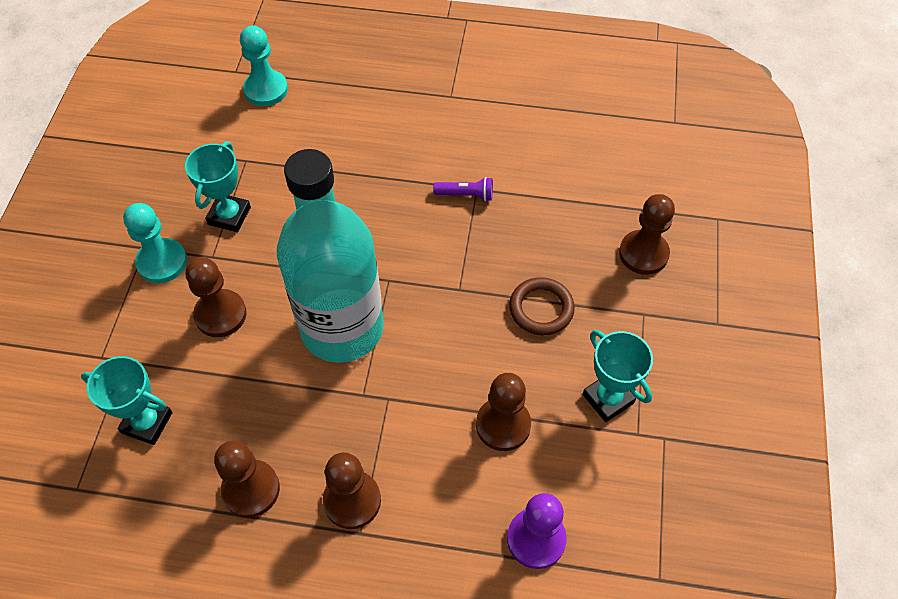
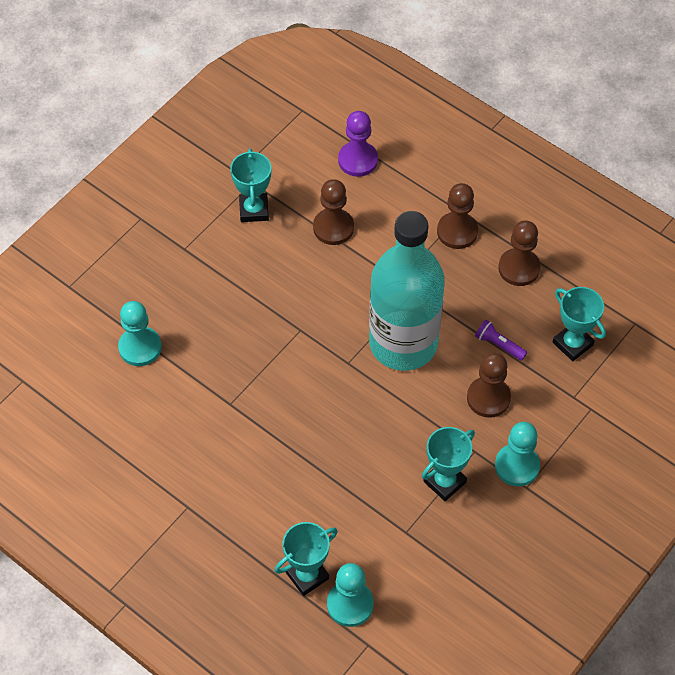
camera: 150 degrees left, 0 degrees up
purple flashlight [433,177,493,201] -> purple flashlight moved to [475,320,527,361]
brown ring [509,277,575,335] -> none
brown pawn [619,194,675,275] -> none
none -> turquoise pawn [118,301,162,366]
none -> turquoise trophy [275,522,338,596]

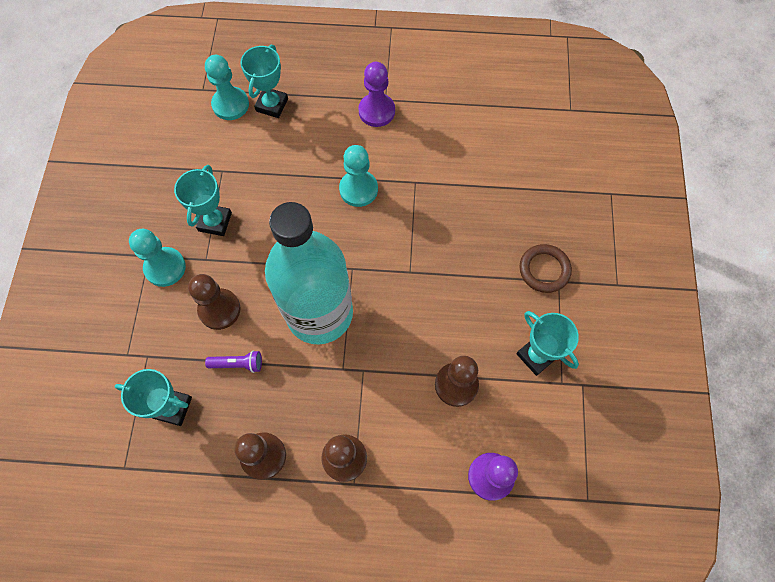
camera: 145 degrees right, 10 degrees up
turquoise pawn [118,301,162,366] -> turquoise pawn moved to [339,145,378,207]
none -> purple pawn [358,62,395,127]
none -> brown ring [520,244,572,293]

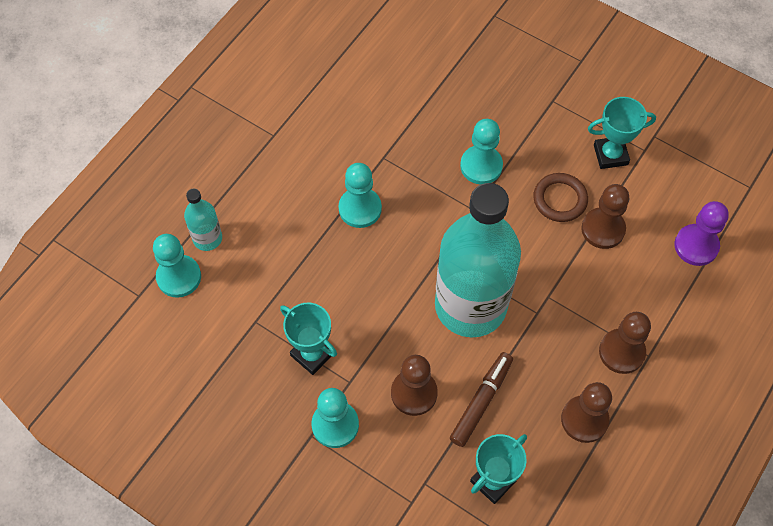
camera: 60 degrees left, 5 degrees down
purple flashlight [205,351,262,373] -> brown marker [450,352,513,447]
turquoise trophy [240,45,288,118] -> turquoise bottle [184,189,222,251]
purple pawn [358,62,395,127] -> none
brown ring [520,244,572,293] -> brown ring moved to [533,173,588,222]
none -> turquoise pawn [460,119,503,185]

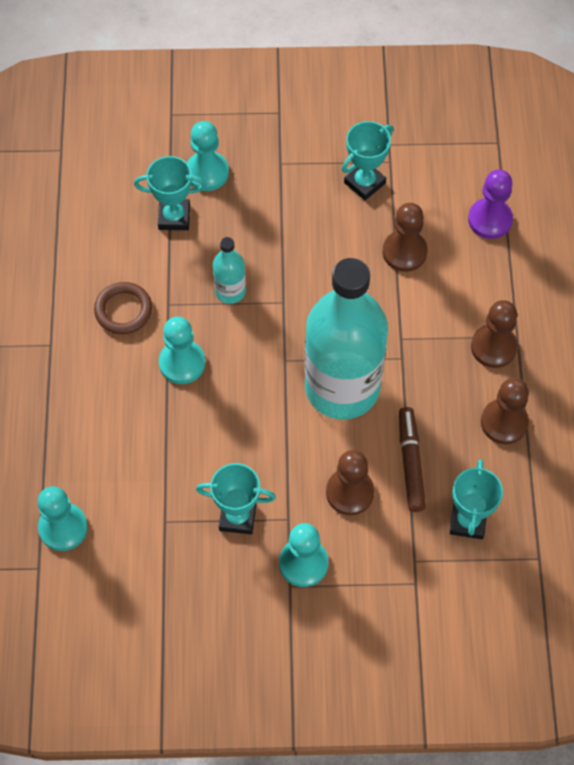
camera: 35 degrees left, 0 degrees up
turquoise bottle [184,189,222,251] -> turquoise bottle moved to [213,237,246,304]
turquoise pawn [460,119,503,185] -> turquoise pawn moved to [187,121,229,191]
brown ring [533,173,588,222] -> brown ring moved to [94,282,152,334]
none -> turquoise trophy [134,156,207,230]

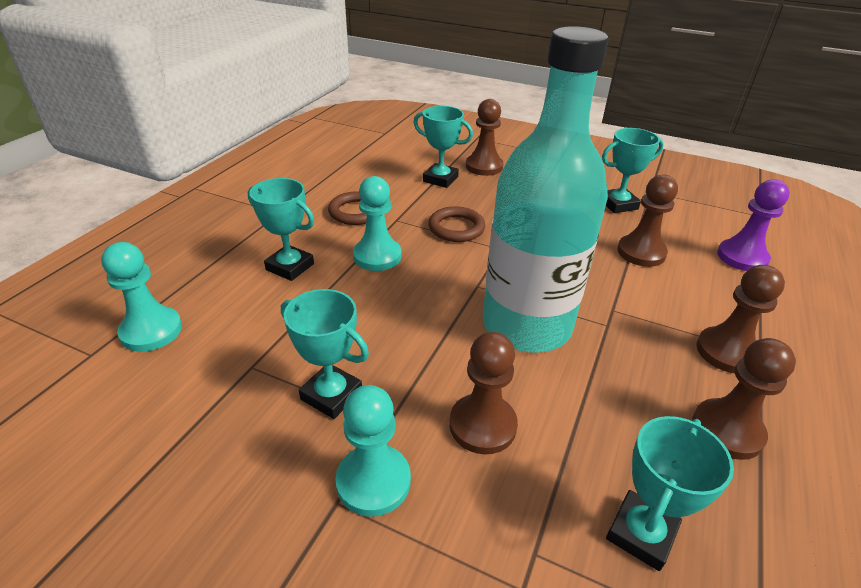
camera: 25 degrees right, 25 degrees down
turquoise pawn [187,121,229,191] -> brown pawn [466,99,503,176]
turquoise bottle [213,237,246,304] -> brown ring [428,206,485,242]
brown marker [399,407,426,512] -> none
none -> turquoise trophy [248,178,314,281]

